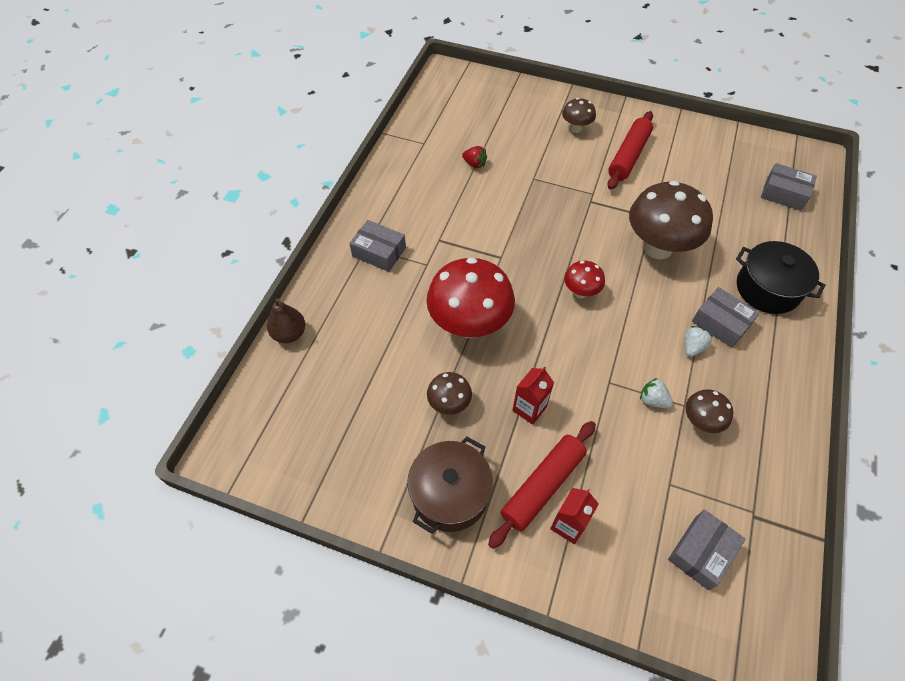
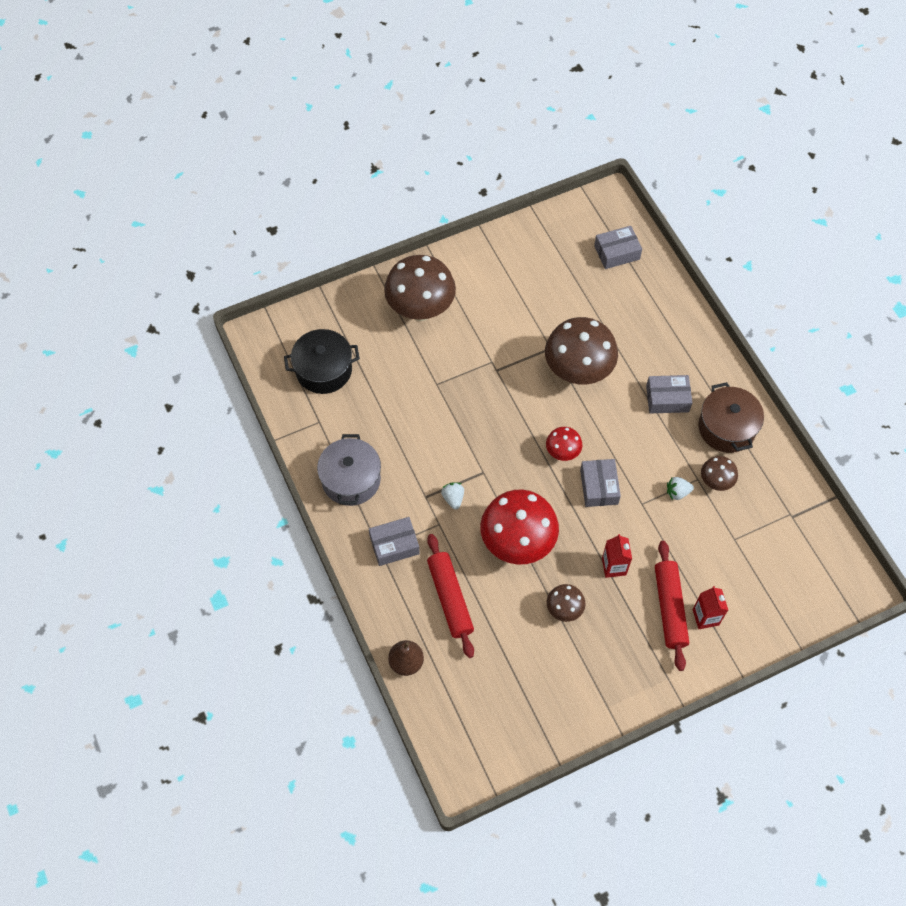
camera: 45 degrees left, 5 degrees up
brown pot [407,436,493,534] -> brown pot moved to [698,382,764,453]
red strawberry [462,146,487,169] -> none
brown mushroom [562,98,596,133] -> brown mushroom [384,255,456,321], size x2.04
red rolling pin [607,111,653,190] -> red rolling pin moved to [427,534,474,658]
grey box [668,509,746,590] -> grey box moved to [580,459,621,507]
white strawberry [684,326,713,357] -> white strawberry moved to [441,483,464,510]
black pot [736,241,826,314] -> black pot moved to [284,329,360,394]
none -> grey pot [317,434,381,506]

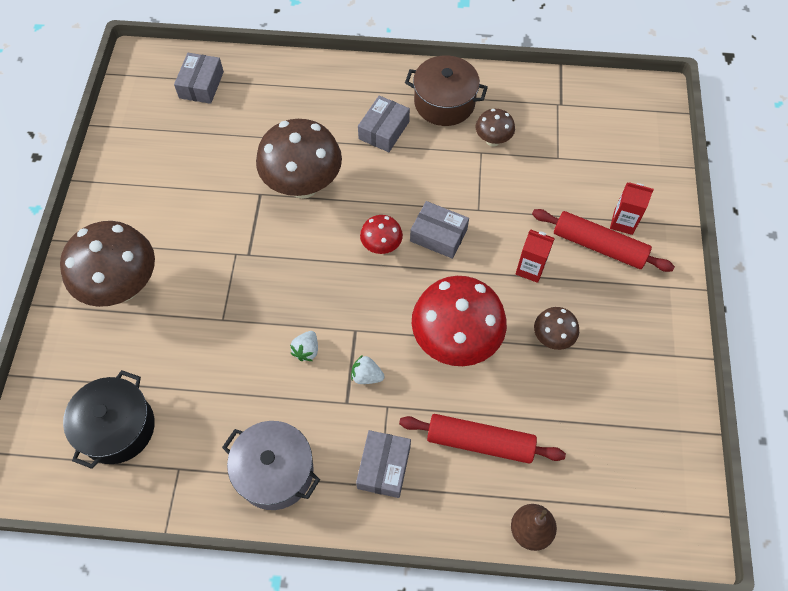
camera: 60 degrees left, 0 degrees up
white strawberry [667,477,694,500] -> white strawberry moved to [290,331,318,361]

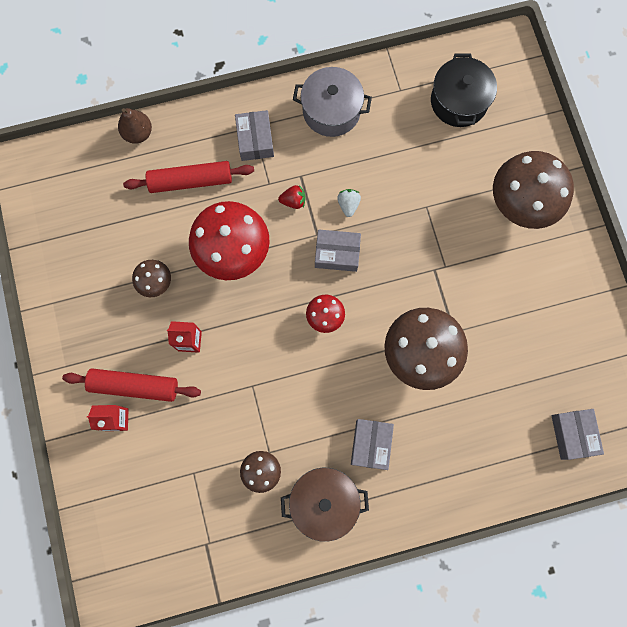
camera: 160 degrees right, 15 degrees up
white strawberry [351,355,385,384] -> red strawberry [278,185,306,209]
grey box [410,201,469,259] -> grey box moved to [315,229,361,272]

